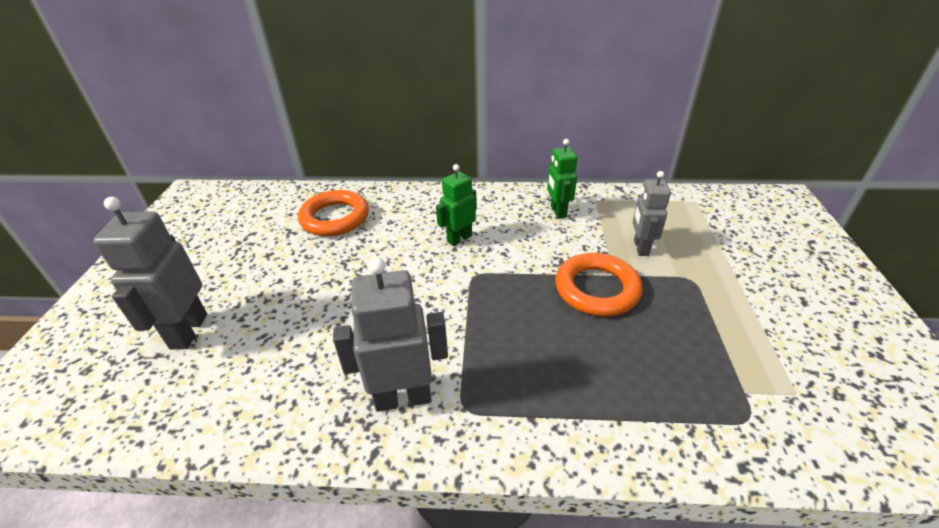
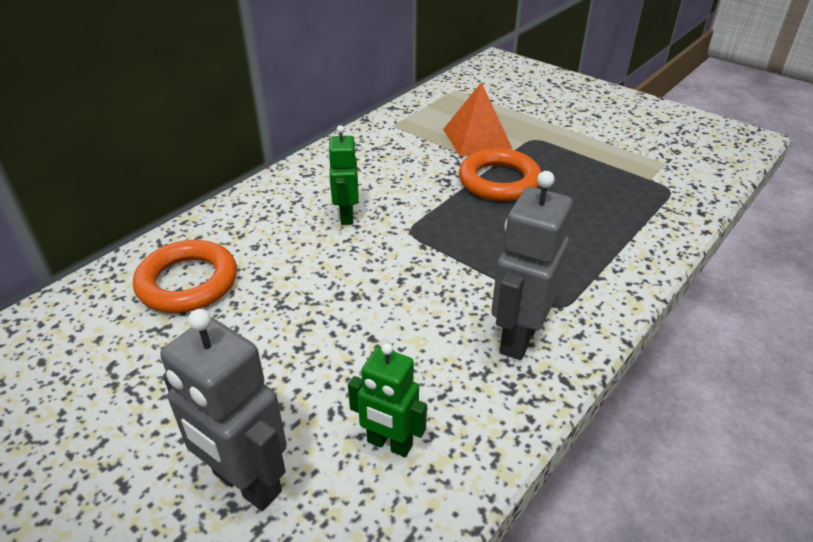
camera: 55 degrees left, 0 degrees up
green robot [547,139,577,219] -> green robot moved to [348,343,427,457]
grey robot [632,171,671,256] -> orange pyramid [443,82,513,156]

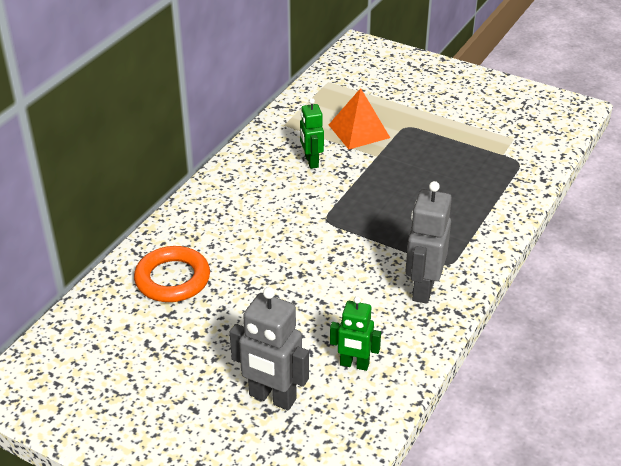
camera: 10 degrees left, 0 degrees up
green robot [328,125,359,225] -> green robot moved to [300,98,324,169]
orange ring [459,148,541,201] -> none

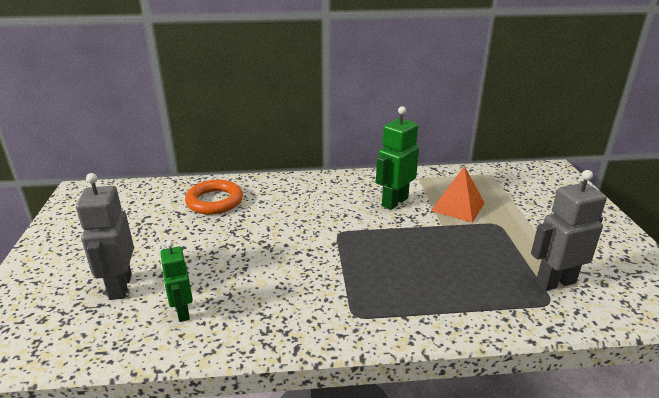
camera: 55 degrees right, 10 degrees down
green robot [300,98,324,169] -> green robot [376,106,419,210], size x1.56
grey robot [405,181,452,304] -> grey robot moved to [531,170,607,291]

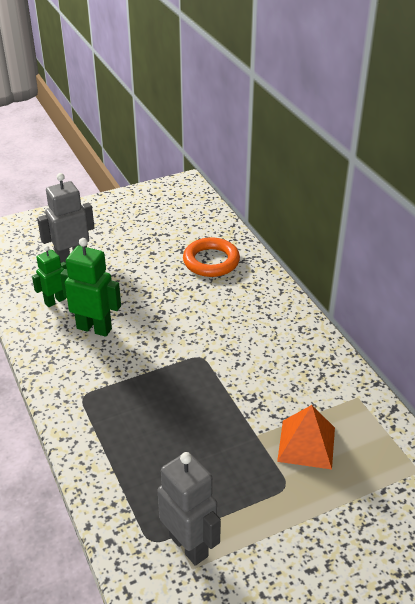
camera: 70 degrees right, 10 degrees up
green robot [376,106,419,210] -> green robot moved to [60,238,121,337]

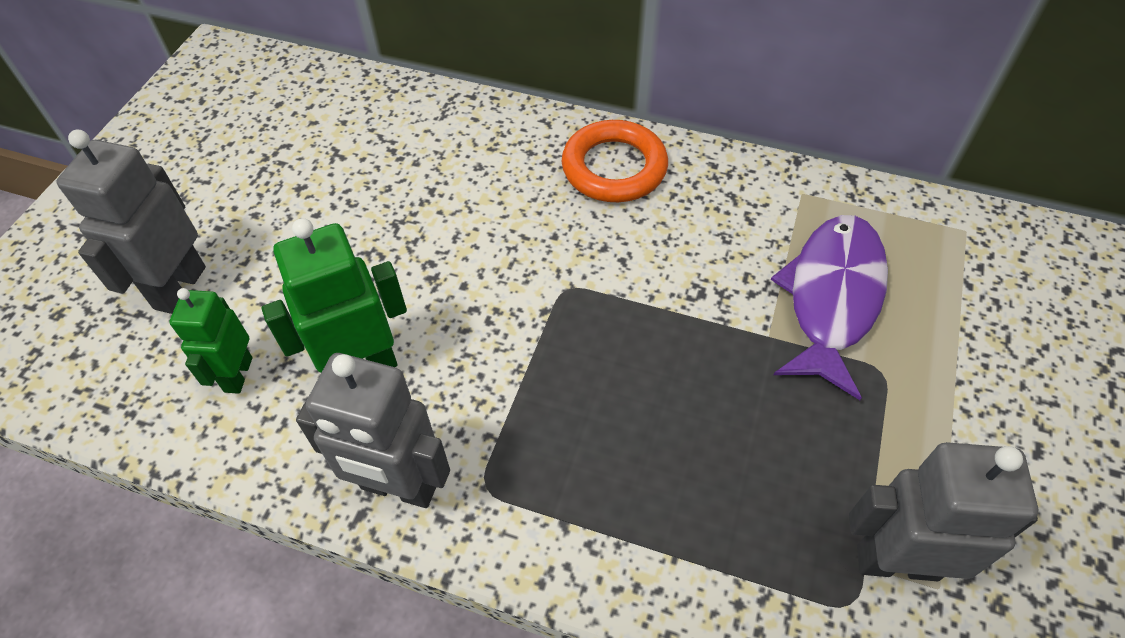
camera: 45 degrees left, 15 degrees up
orange ring [183,237,240,277] -> orange ring moved to [562,120,668,202]
orange pyramid [277,405,335,469] -> purple fish [771,215,888,400]
none -> grey robot [296,353,450,508]

